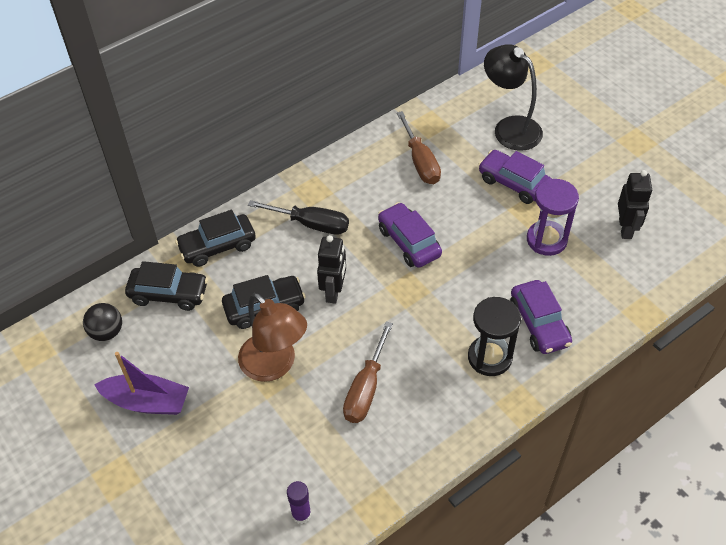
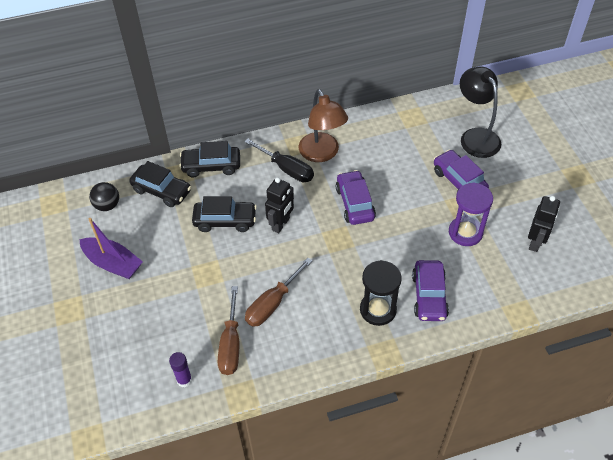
camera: 20 degrees right, 0 degrees up
brown lamp [238,293,307,382] -> brown lamp moved to [299,89,348,162]
brown screwdriver [397,111,441,184] -> brown screwdriver moved to [218,286,239,375]

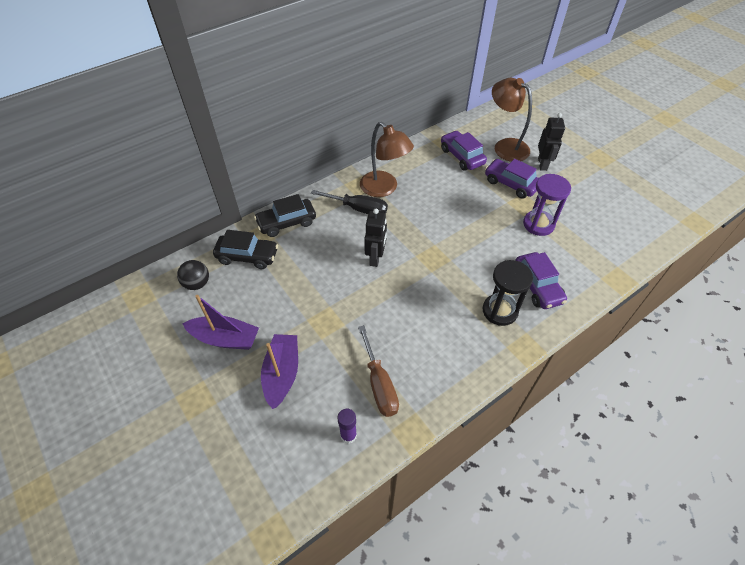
camera: 20 degrees left, 0 degrees up
black car [192,196,257,232] -> none
brown screwdriver [245,258,312,327] -> none
purple car [336,170,376,225] -> purple car moved to [441,130,487,171]
black lamp [460,67,501,158] -> brown lamp [492,78,532,161]
black robot [528,196,560,252] -> black robot moved to [538,113,565,171]
none -> purple boat [261,334,298,409]

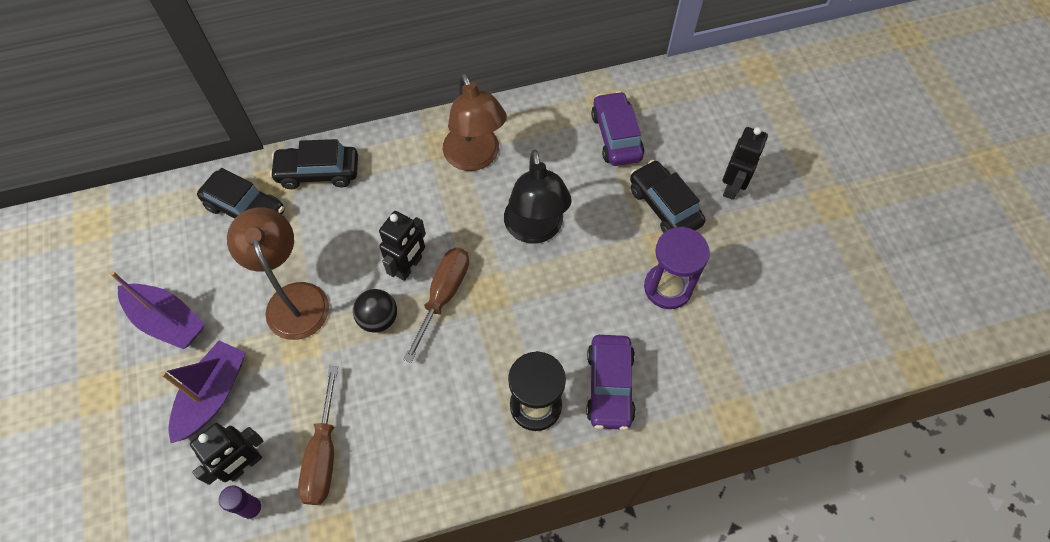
camera: 20 degrees right, 10 degrees up
black ball [177,260,209,290] -> black ball moved to [353,289,397,333]
black screwdriver [311,190,388,214] -> none
purple car [485,159,539,199] -> black car [630,160,705,233]
brown lamp [492,78,532,161] -> brown lamp moved to [227,207,329,340]
none -> black robot [190,423,263,485]
none -> brown screwdriver [403,248,469,363]
none -> black lamp [504,150,572,244]

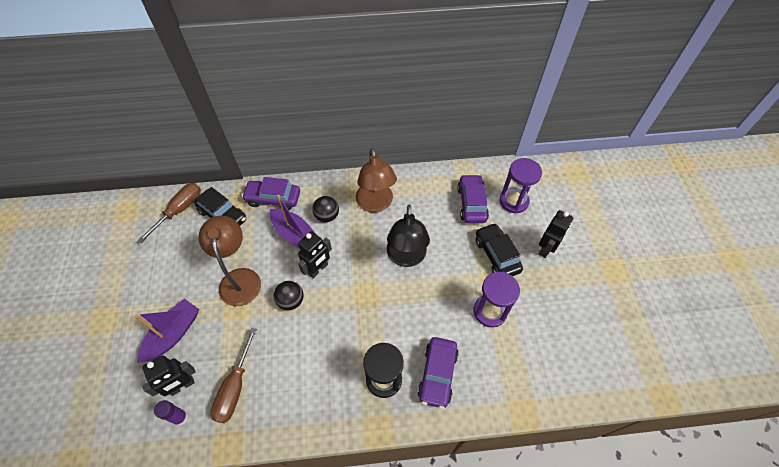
camera: 10 degrees right, 5 degrees down
purple boat [110,271,205,349] -> purple boat moved to [269,195,316,248]
black car [270,139,358,189] -> purple car [242,177,300,210]
brown screwdriver [403,248,469,363] -> brown screwdriver moved to [137,183,201,243]
none -> black ball [312,196,339,222]
none -> purple hourglass [500,158,542,214]

